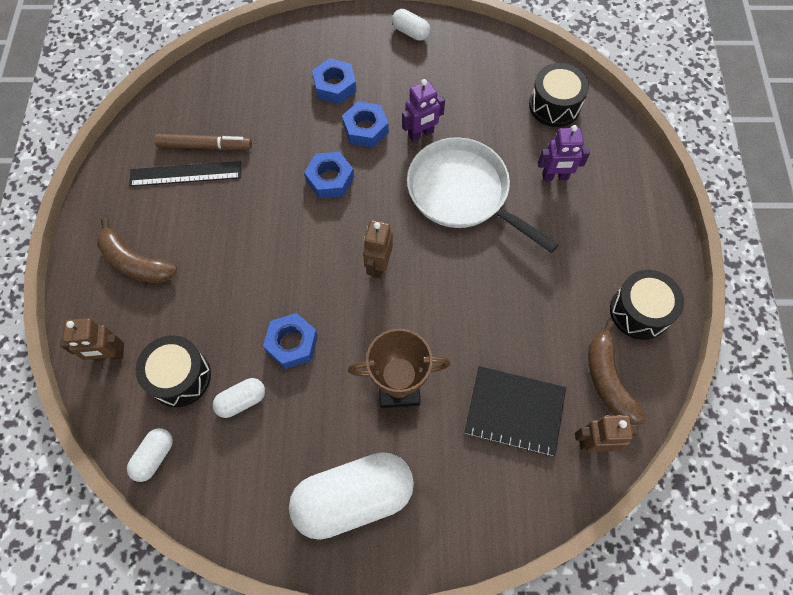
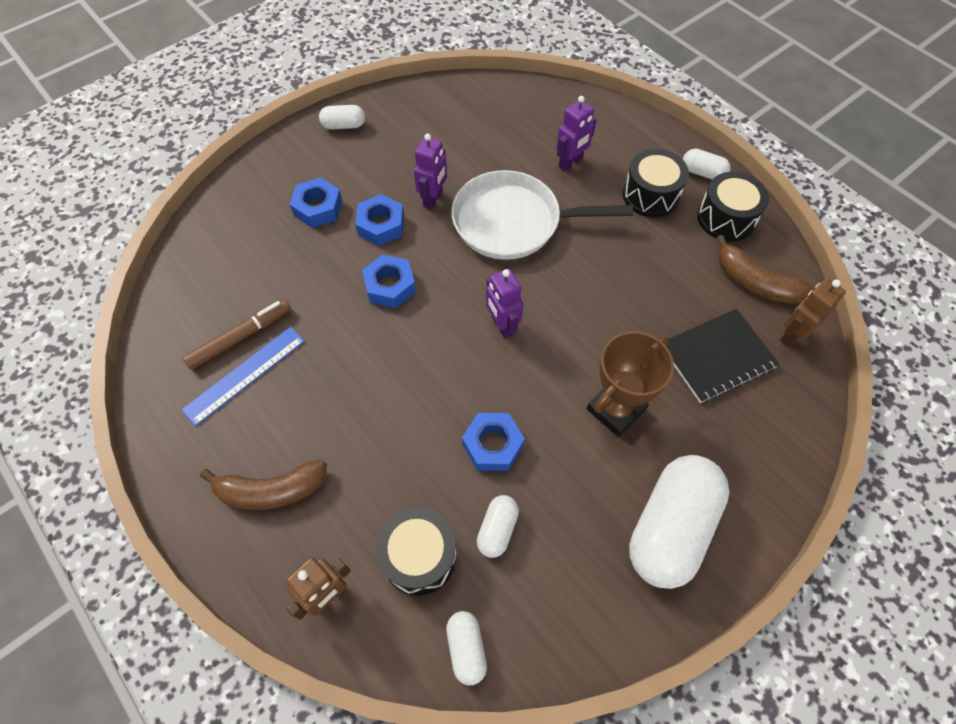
camera: 40 degrees left, 5 degrees down
black ruler [129,161,241,187] -> blue ruler [182,327,305,426]
brown robot [363,220,393,278] -> purple robot [486,268,523,339]
black drum [529,63,589,127] -> black drum moved to [623,149,689,217]
none -> white capsule [683,149,731,179]

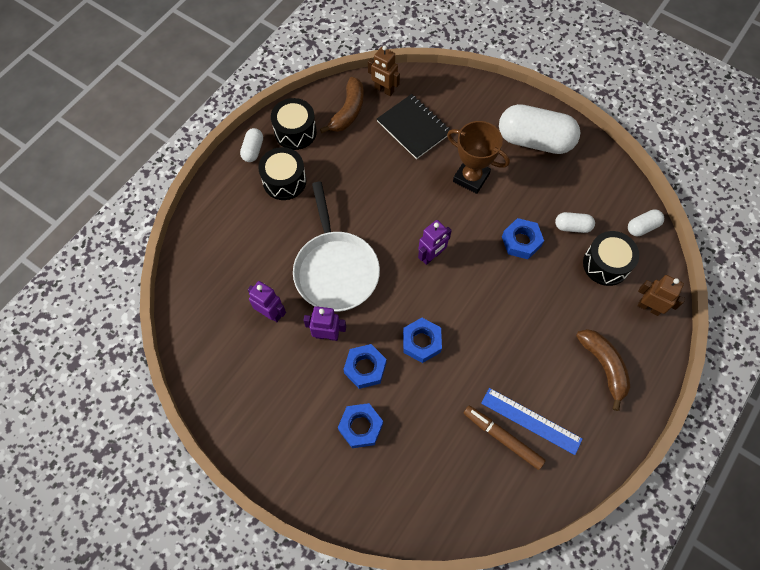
camera: 105 degrees left, 5 degrees up
white capsule [319,105,365,129] -> none
purple robot [556,96,597,172] -> purple robot moved to [248,281,286,322]

